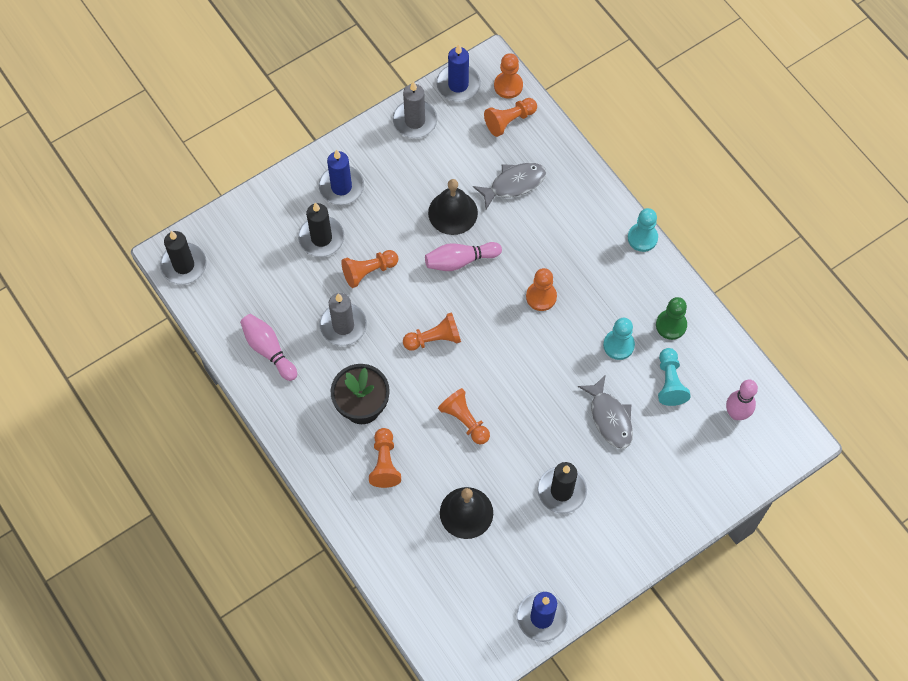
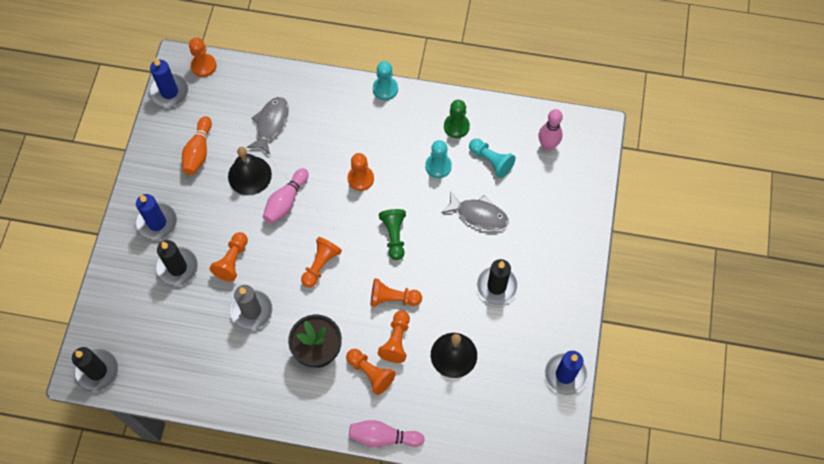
camera: 45 degrees left, 0 degrees up
pink bowling pin [240,314,297,381] -> pink bowling pin moved to [349,420,425,447]
grey candle [393,81,437,138] -> none
orange pawn [484,98,537,137] -> orange pawn moved to [378,310,410,363]
none -> orange bowling pin [182,116,212,175]
none -> green pawn [379,209,406,260]

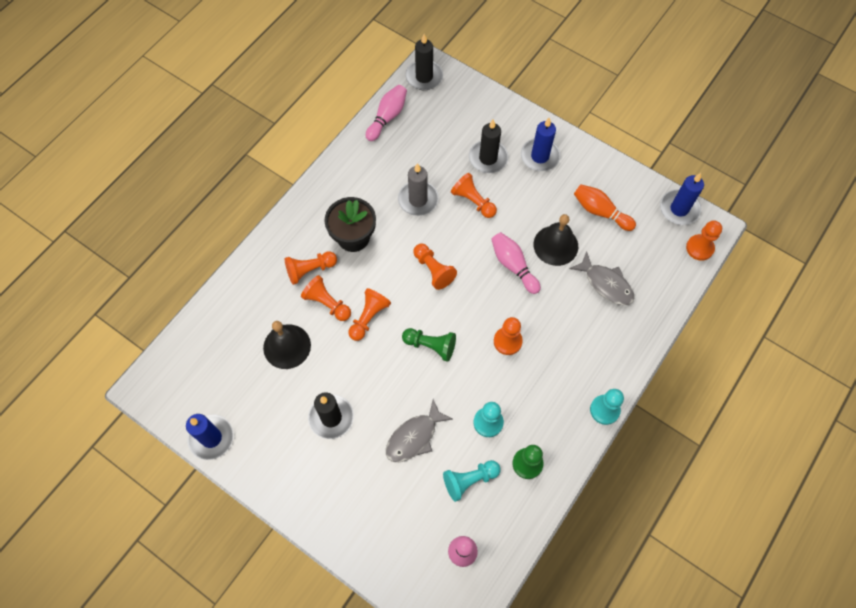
camera: 115 degrees right, 0 degrees up
pink bowling pin [349,420,425,447] -> pink bowling pin moved to [366,85,407,141]

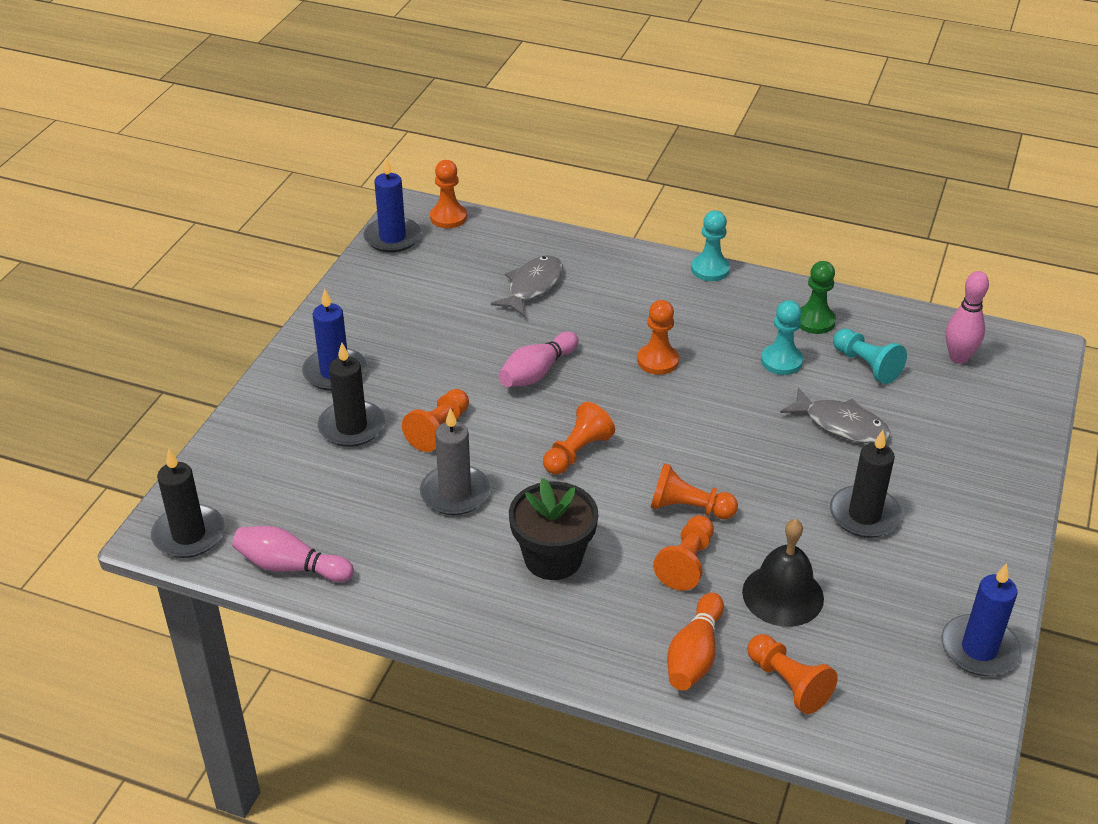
camera: 105 degrees left, 25 degrees down
orange pawn [285,251,337,285] -> orange pawn moved to [747,634,838,714]
green pawn [402,328,456,362] -> none
black bell [533,214,578,266] -> none
orange bowling pin [574,184,636,231] -> orange bowling pin moved to [667,592,724,690]

